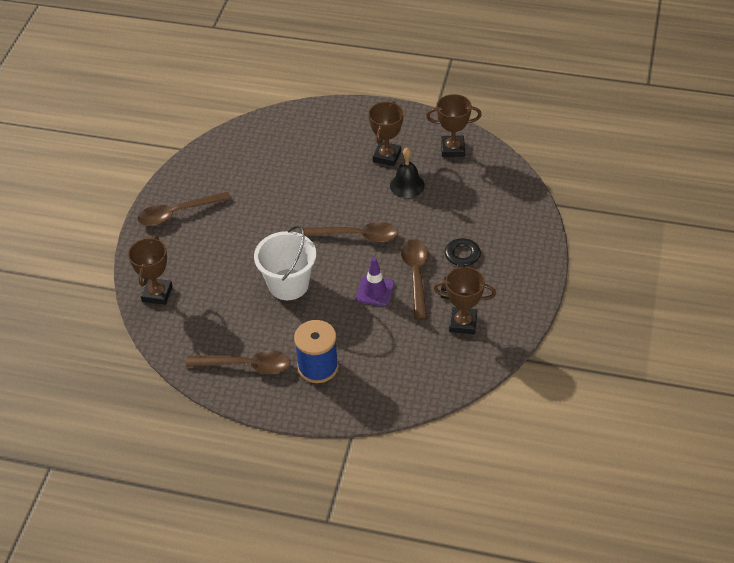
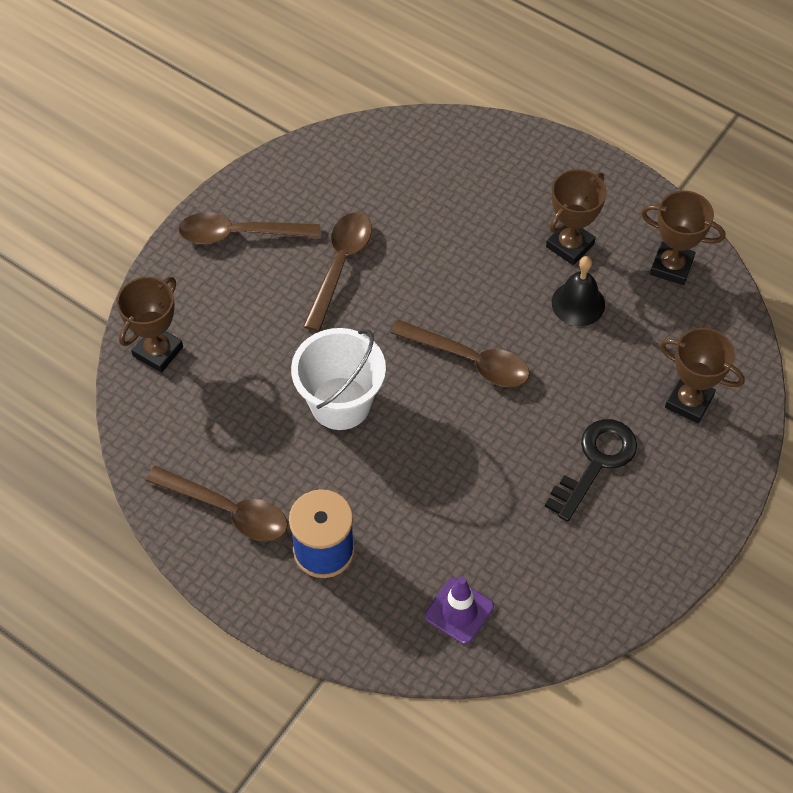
camera: 20 degrees right, 10 degrees up
purple traffic cone [356,257,394,306] -> purple traffic cone moved to [425,576,494,644]
brown spoon [401,239,428,320] -> brown spoon moved to [303,212,372,332]
brown trophy [434,267,496,334] -> brown trophy moved to [660,328,745,423]

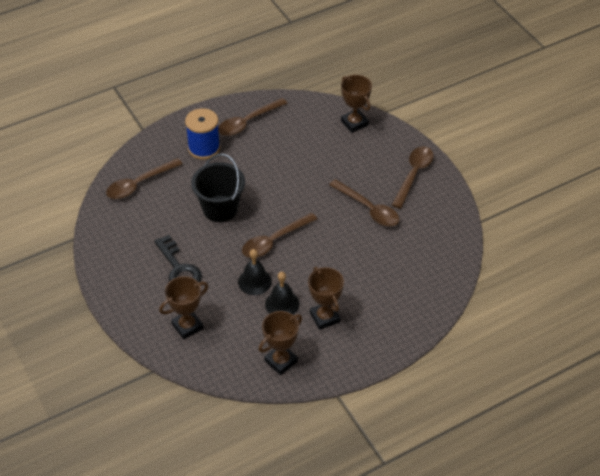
camera: 115 degrees right, 10 degrees down
white bucket [291,328,386,430] -> none
purple traffic cone [425,576,494,644] -> brown spoon [106,158,182,199]
none -> black bucket [191,154,245,222]
none -> black bell [238,249,272,295]

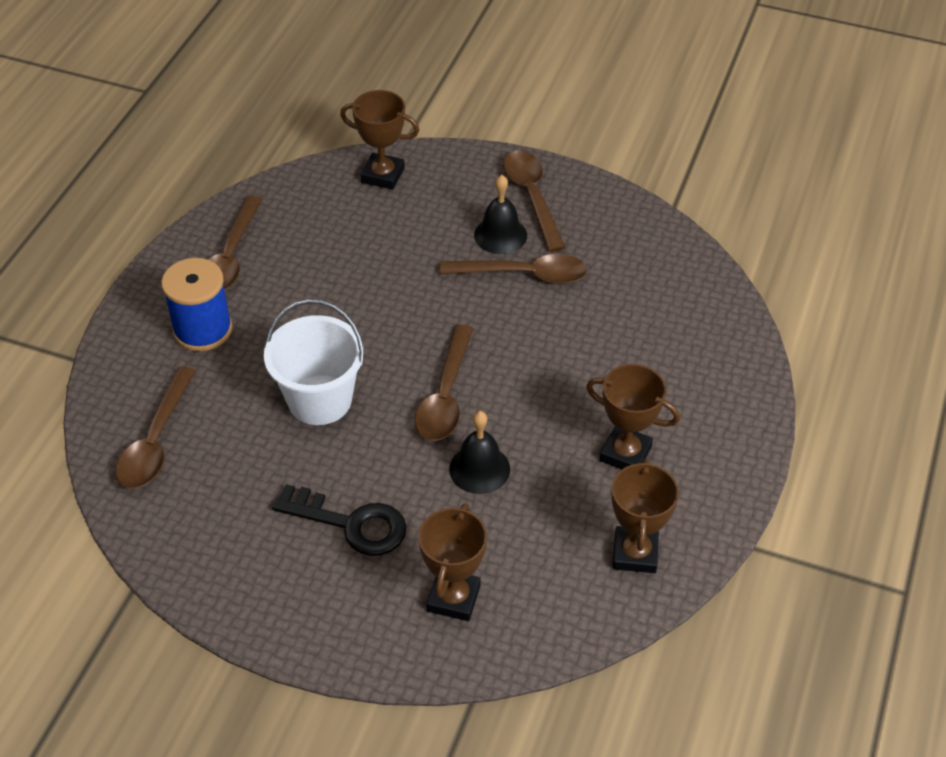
camera: 40 degrees left, 0 degrees up
black bucket [191,154,245,222] -> white bucket [264,299,364,425]
black bell [265,272,299,315] -> black bell moved to [474,175,527,254]

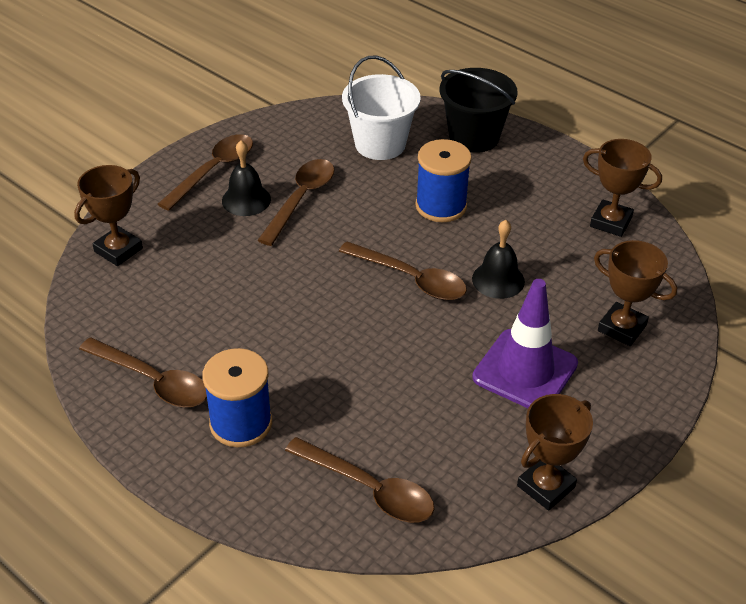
camera: 70 degrees left, 5 degrees down
white bucket [264,299,364,425] -> white bucket moved to [342,55,421,160]
black key [272,484,407,556] -> purple traffic cone [472,279,578,408]
brown spoon [503,151,566,252] -> brown spoon turned 120 degrees clockwise [158,134,253,211]
brown trophy [586,364,680,469] -> brown trophy moved to [517,394,593,511]
none -> blue spool [415,139,472,222]
none -> black bucket [440,68,518,153]

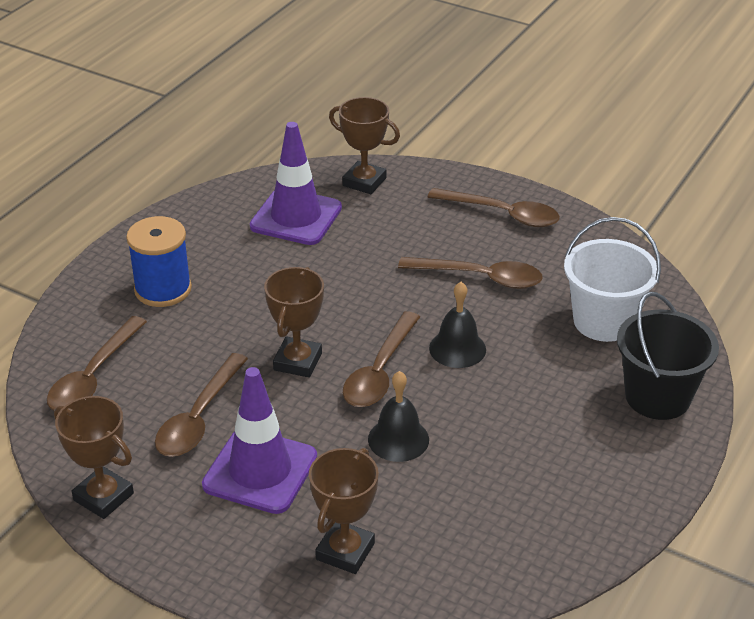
camera: 80 degrees right, 5 degrees down
brown spoon [79,337,207,407] -> brown spoon moved to [155,353,248,457]
black bell [222,140,271,216] -> black bell moved to [429,282,486,368]
blue spool [415,139,472,222] -> none
brown trophy [583,139,662,237] -> brown trophy moved to [264,267,324,378]
none -> purple traffic cone [250,122,342,245]

